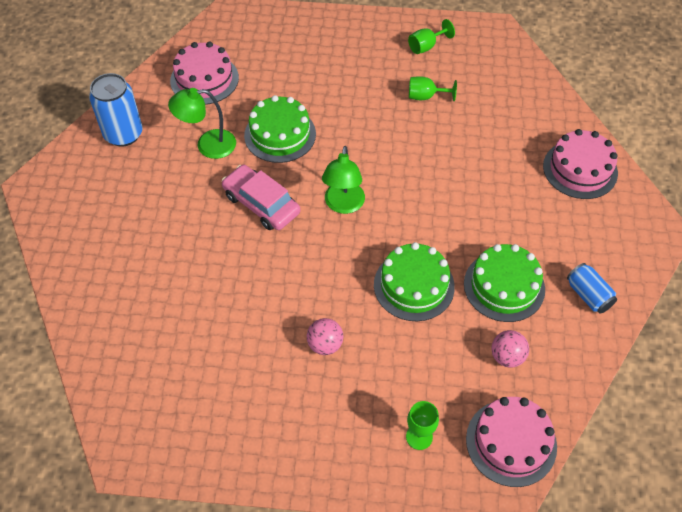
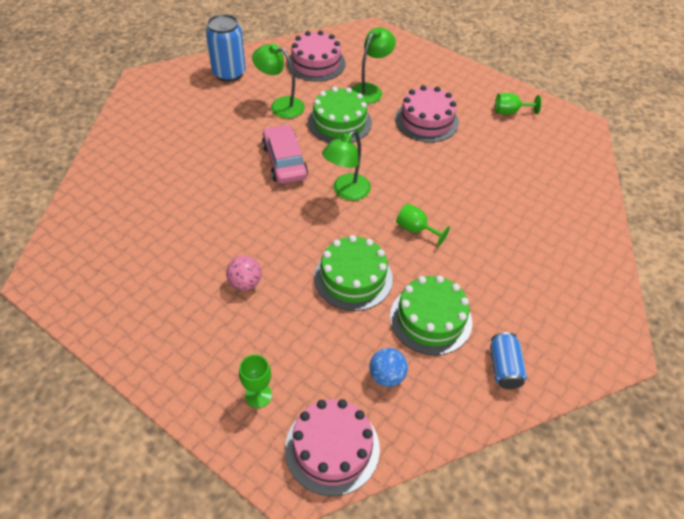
camera: 30 degrees right, 5 degrees down
green goblet [409,76,457,101] -> green goblet moved to [396,203,450,246]
pink ball [492,330,529,368] -> blue ball [369,348,408,387]
pink cake [543,129,618,199] -> pink cake moved to [395,85,459,142]
none -> green lamp [351,27,396,104]

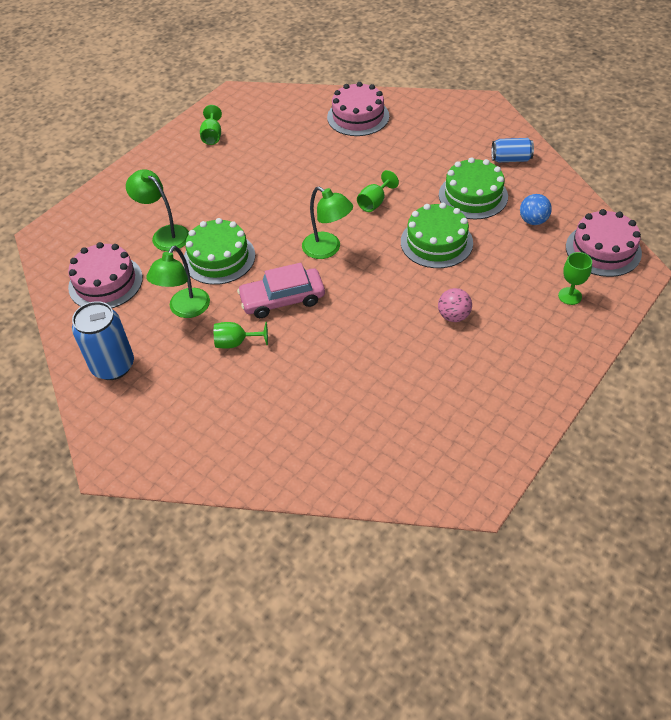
camera: 85 degrees left, 0 degrees up
pink cake [395,85,459,142] -> pink cake moved to [327,82,389,136]
none -> green goblet [214,322,268,349]

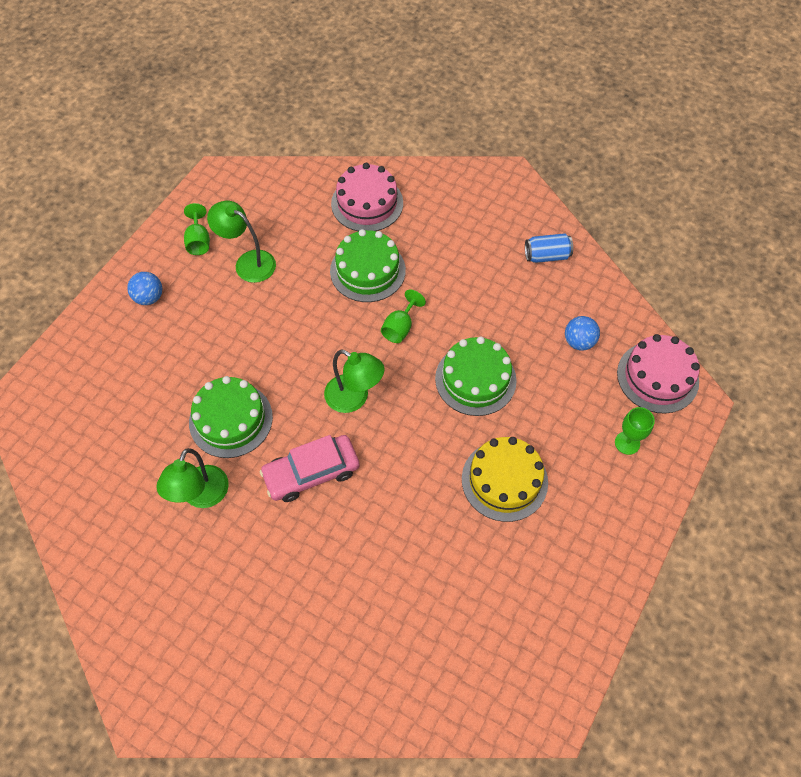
camera: 10 degrees left, 10 degrees up
pink cake [68,242,143,308] -> none
blue can [72,301,134,380] -> none
green lamp [126,169,189,251] -> green lamp moved to [207,201,276,283]
green goblet [214,322,268,349] -> none
pink ball [438,288,472,322] -> yellow cake [462,437,548,522]
green cake [439,157,508,219] -> green cake moved to [330,229,406,302]
none -> blue ball [127,272,162,305]

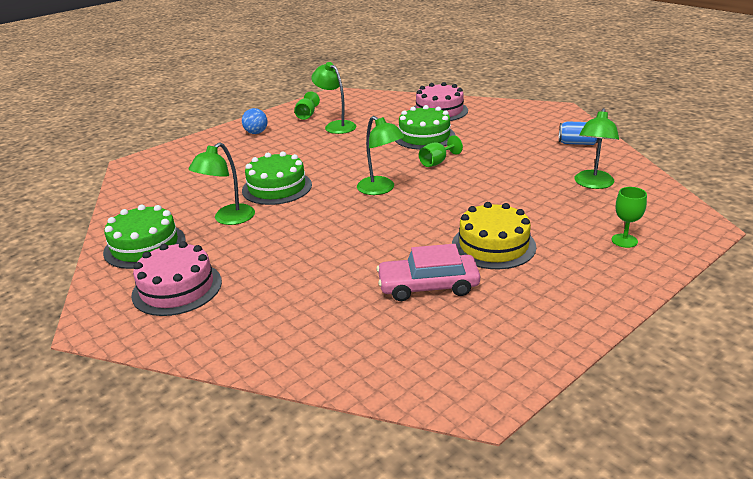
camera: 20 degrees right, 30 degrees down
pink car [260,435,360,502] -> pink car moved to [376,244,480,301]
green cake [435,336,517,416] -> green cake moved to [103,204,186,269]
blue ball [565,316,600,351] -> green lamp [574,108,619,189]
pink cake [617,334,700,414] -> pink cake moved to [131,241,222,316]

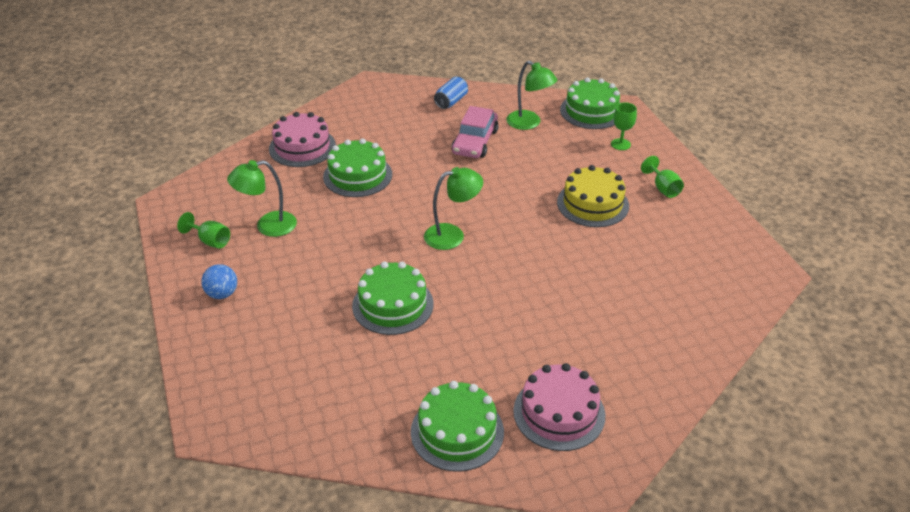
camera: 70 degrees left, 10 degrees up
green lamp [188,142,255,225] -> none
pink car [376,244,480,301] -> pink car moved to [452,106,499,158]
green goblet [419,135,463,167] -> green goblet moved to [641,156,684,198]
none -> green cake [560,77,620,129]

